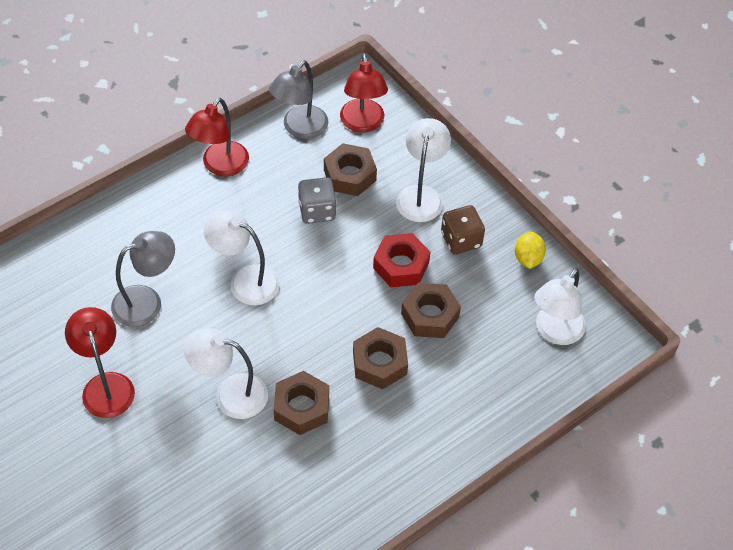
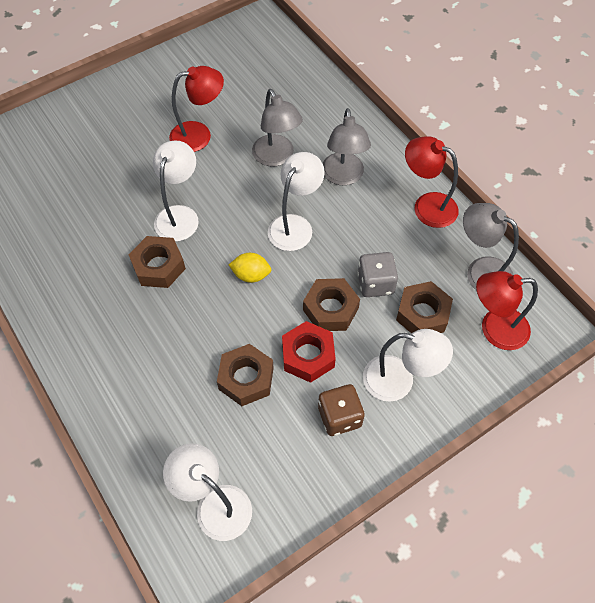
camera: 95 degrees right, 5 degrees up
brown nut [353,327,408,389] -> brown nut moved to [303,278,360,331]
yellow lemon [515,231,546,269] -> yellow lemon moved to [229,253,271,283]
none -> grey lamp [323,108,371,185]

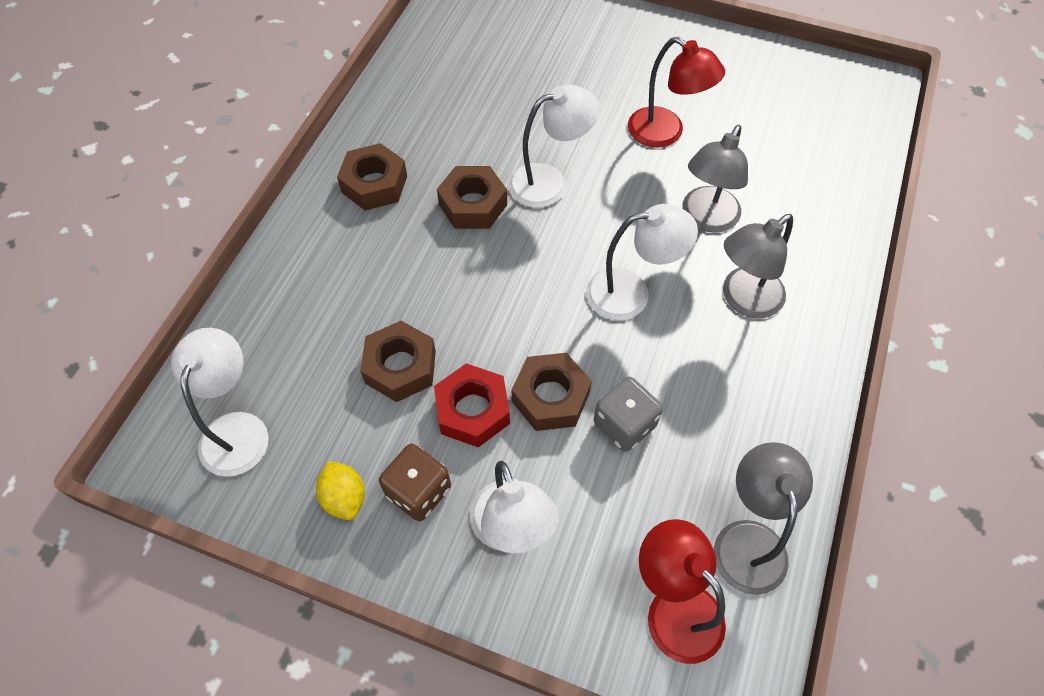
camera: 55 degrees right, 0 degrees up
yellow lemon [229,253,271,283] -> yellow lemon moved to [316,461,365,520]
brown nut [396,281,453,334] -> brown nut moved to [337,143,407,211]
red lamp [405,136,458,228] -> none

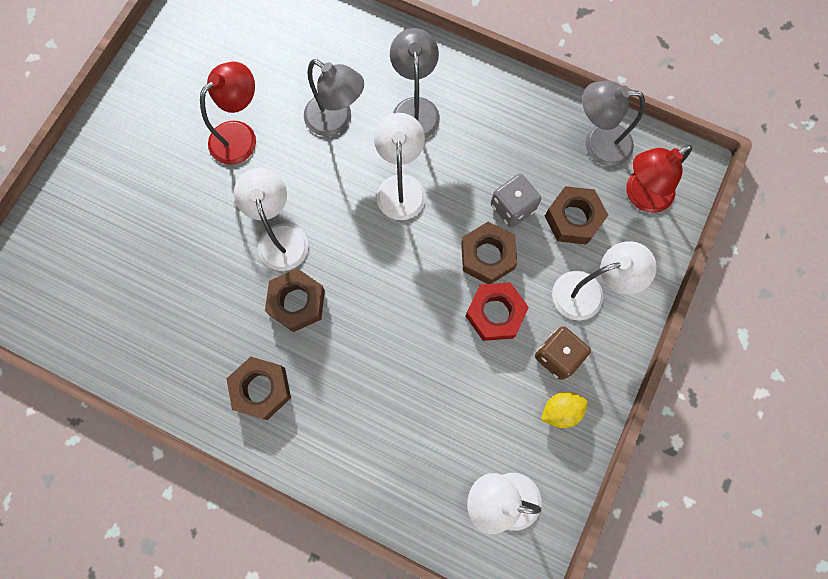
camera: 85 degrees left, 15 degrees up
brown nut [360,321,436,402] -> brown nut moved to [545,186,608,245]
grey lamp [723,214,793,318] -> grey lamp turned 150 degrees counterclockwise [390,28,440,138]

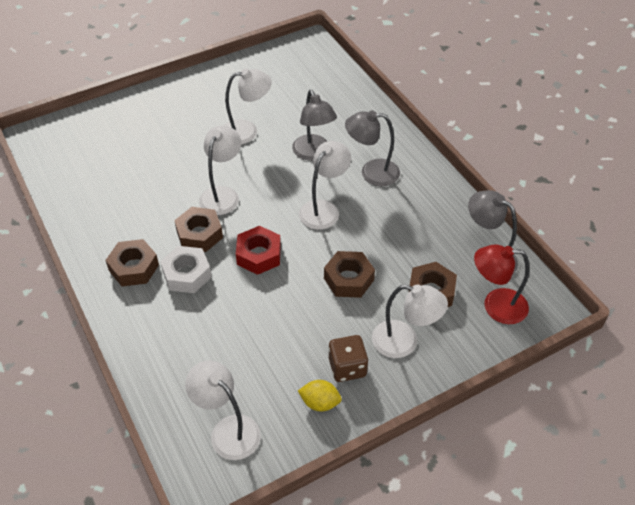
camera: 35 degrees right, 25 degrees down
red lamp [200,61,256,165] -> white lamp [224,68,272,145]
grey lamp [390,28,440,138] -> grey lamp turned 120 degrees counterclockwise [345,110,400,186]
red nut [466,282,529,341] -> red nut moved to [236,226,281,275]
grey dice [491,174,541,227] -> none
none -> white nut [160,246,212,293]

